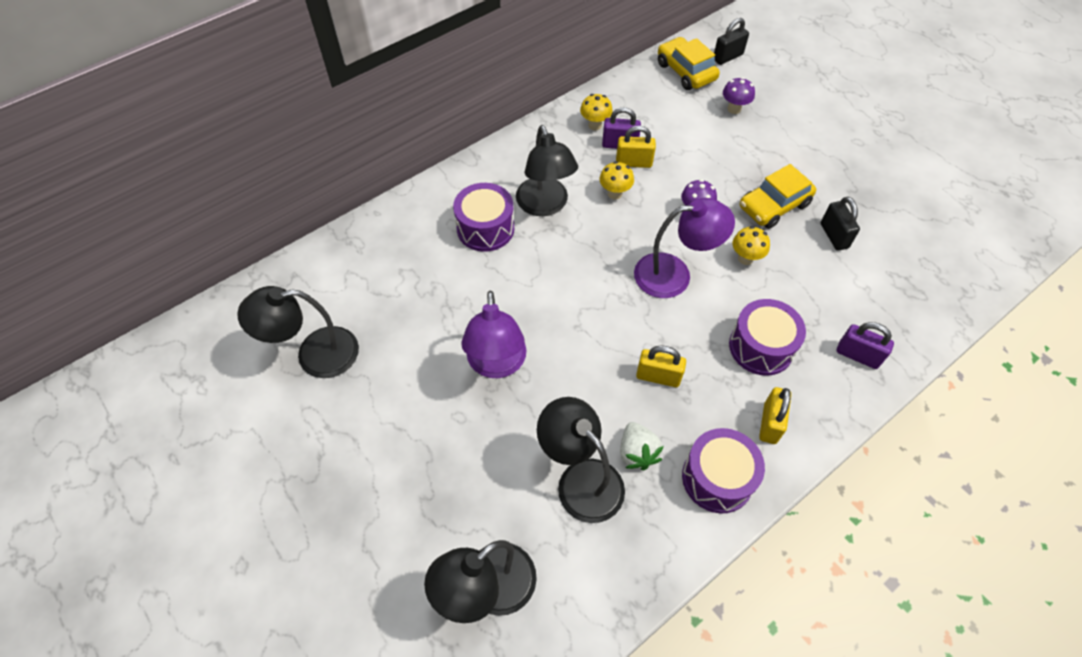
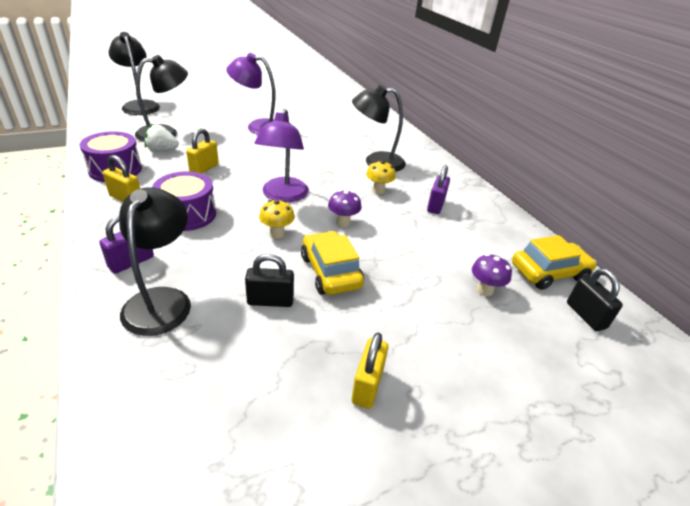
camera: 100 degrees right, 20 degrees down
black lamp [237,286,359,378] -> black lamp moved to [119,187,191,336]
purple drum [453,183,514,252] -> none
yellow mushroom [580,94,613,130] -> none
yellow padlock [616,126,656,168] -> yellow padlock moved to [352,333,388,409]

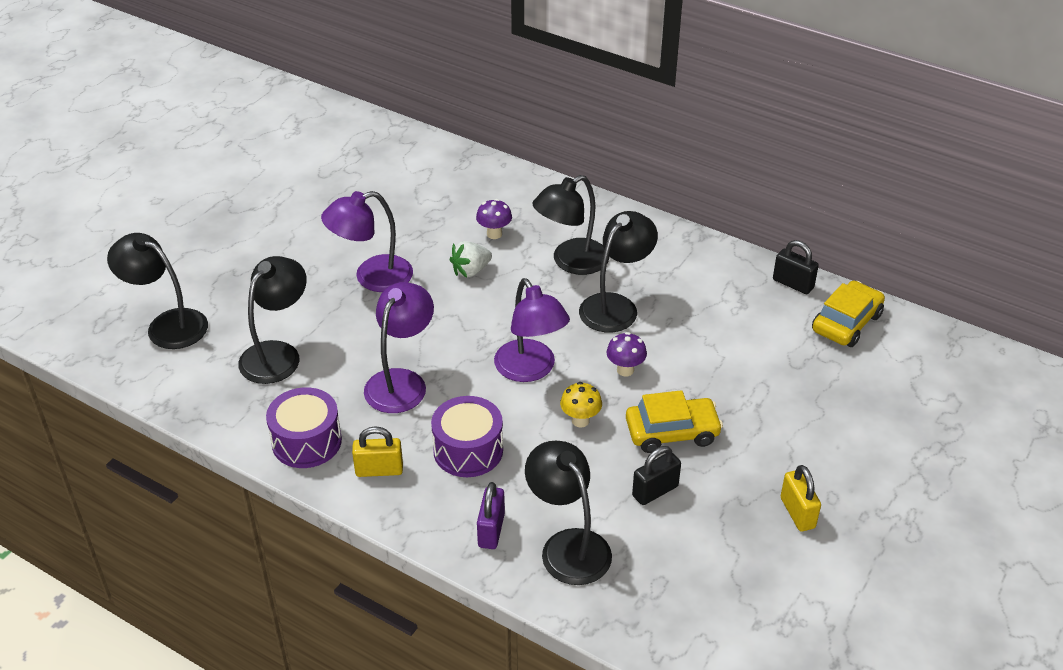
camera: 30 degrees left, 5 degrees up
white strawberry [144,123,179,152] -> white strawberry moved to [450,241,492,277]
yellow padlock [186,128,219,174] -> purple lamp [364,282,434,413]
yellow car [301,231,364,295] -> yellow car turned 135 degrees clockwise [626,390,723,453]
yellow mushroom [366,161,396,194] -> black lamp [579,211,658,332]
purple padlock [427,165,450,214] -> none
purple mushroom [472,254,512,296] -> purple mushroom moved to [476,199,512,239]
black padlock [567,269,623,331] -> black padlock moved to [773,240,819,294]

